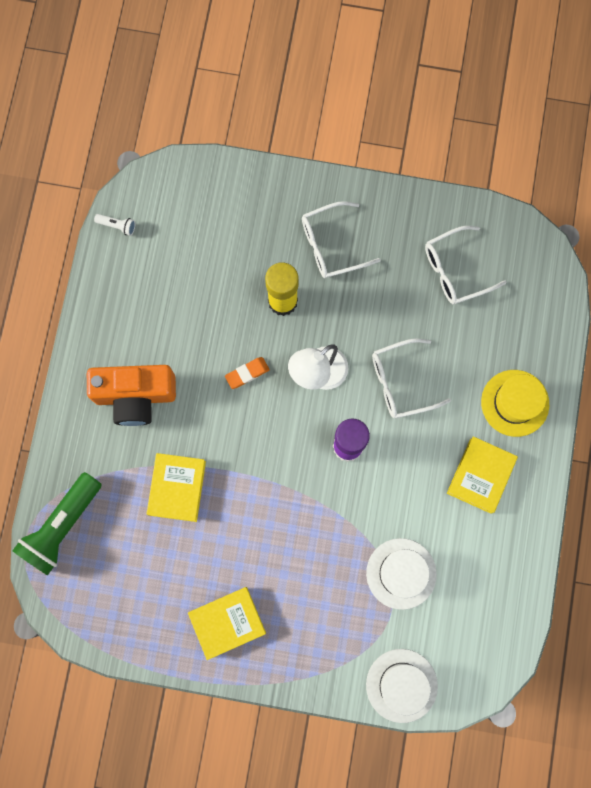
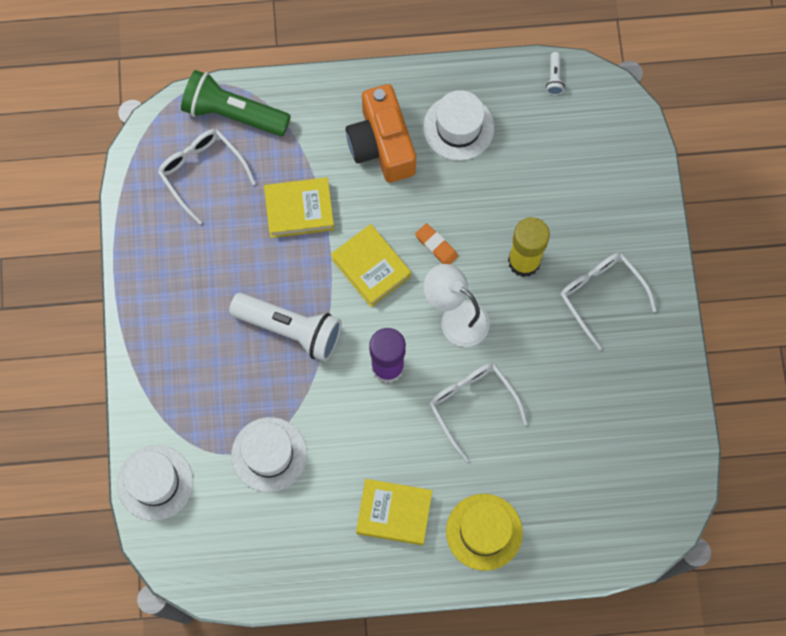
camera: 75 degrees right, 5 degrees down
yellow book [188,587,266,660] -> yellow book moved to [331,224,411,307]
white glasses [425,226,506,304] -> white glasses moved to [158,129,256,224]
none -> white flashlight [229,293,342,362]
none -> white hat [423,90,494,161]

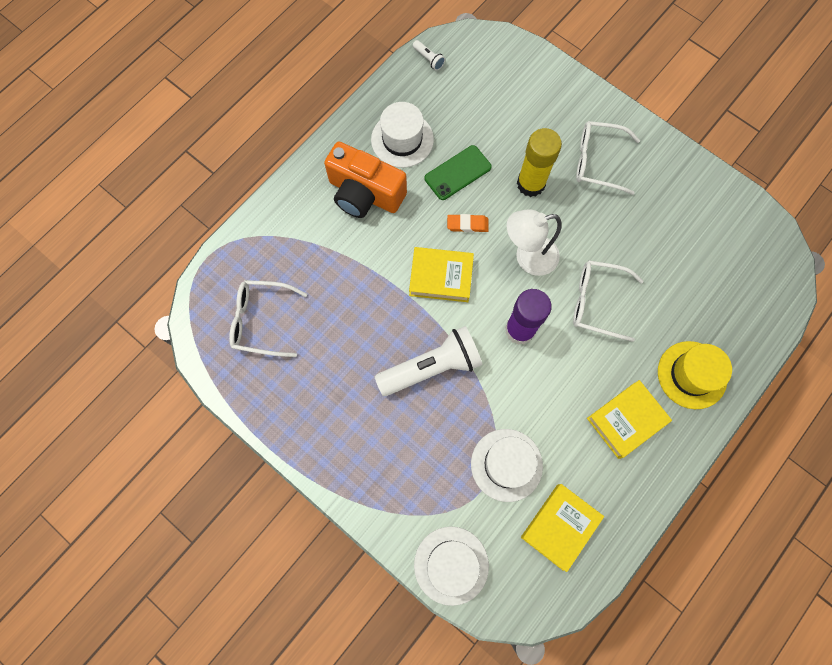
camera: 45 degrees left, 0 degrees up
green flashlight [181,70,291,136] -> none
yellow book [264,177,334,238] -> yellow book moved to [521,484,604,572]
none -> green phone [425,145,492,200]

